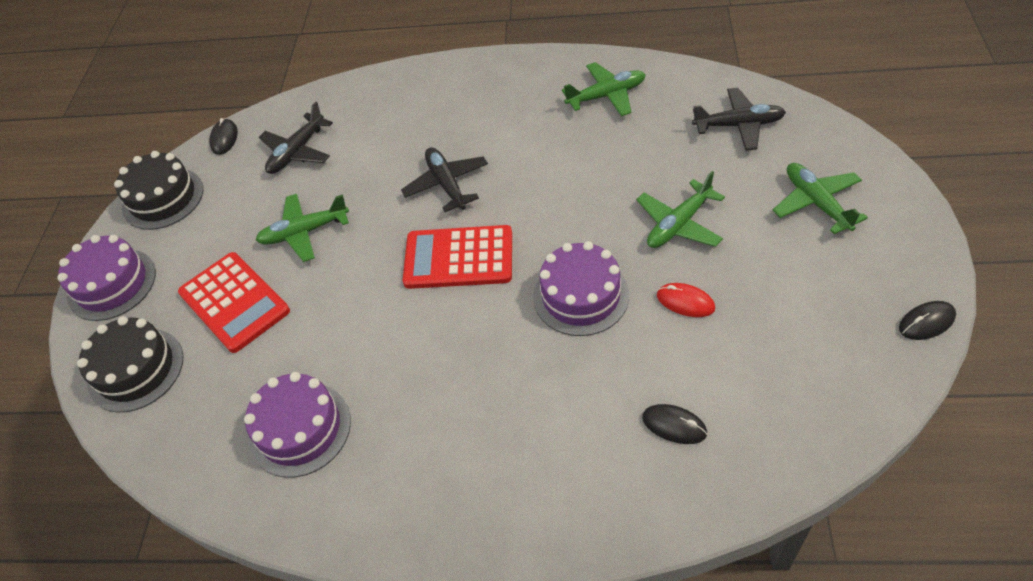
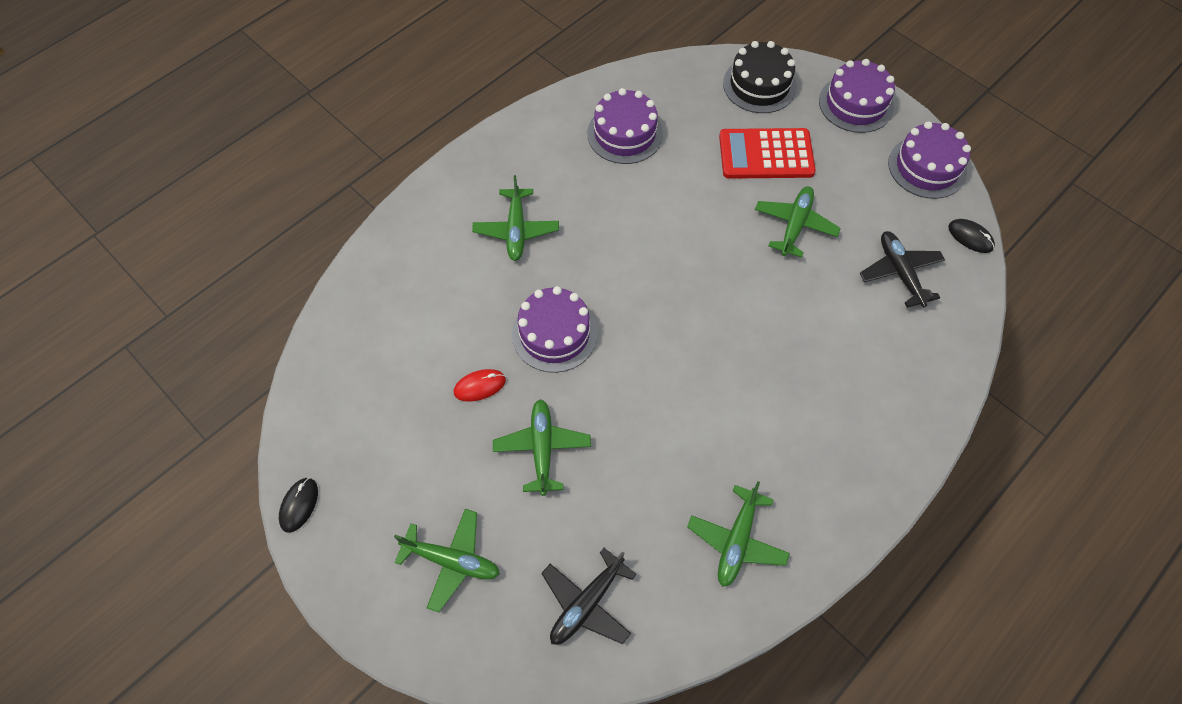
camera: 125 degrees right, 10 degrees up
black cake [114,151,203,230] -> purple cake [888,122,971,199]
black plane [401,147,488,212] -> none
red calculator [403,225,512,289] -> none
black mouse [642,404,708,444] -> none
none -> green plane [472,175,559,261]

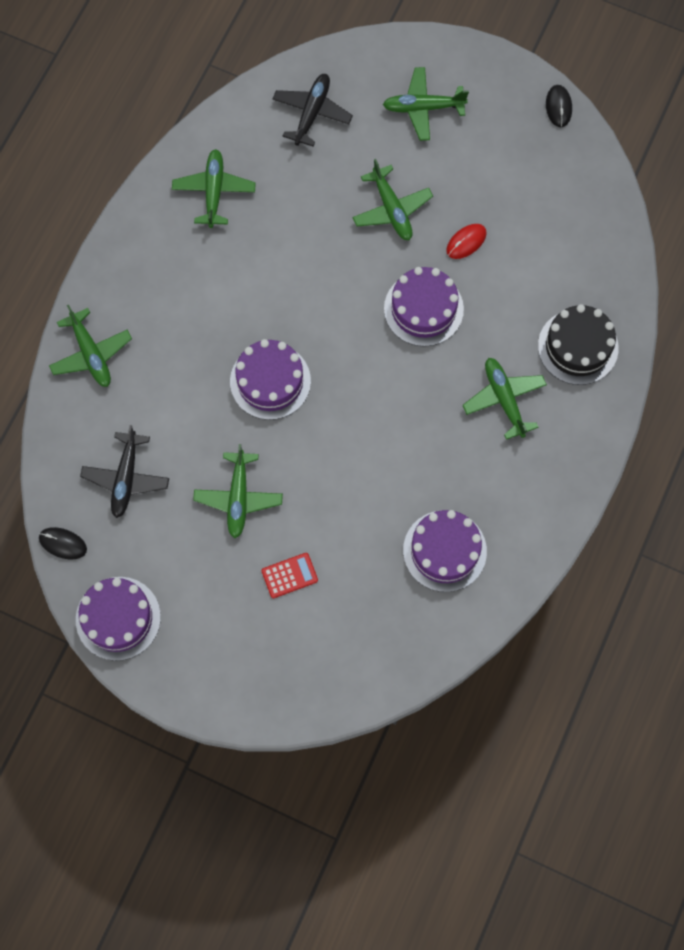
camera: 160 degrees right, 10 degrees up
red calculator [719,128,816,179] -> red calculator [262,553,318,598], size x0.50
black cake [723,41,797,113] -> black cake moved to [538,304,619,385]
purple cake [819,59,895,133] -> purple cake moved to [230,339,311,420]
black plane [860,231,945,308] -> black plane turned 45 degrees clockwise [80,425,169,518]
none -> green plane [49,305,132,387]

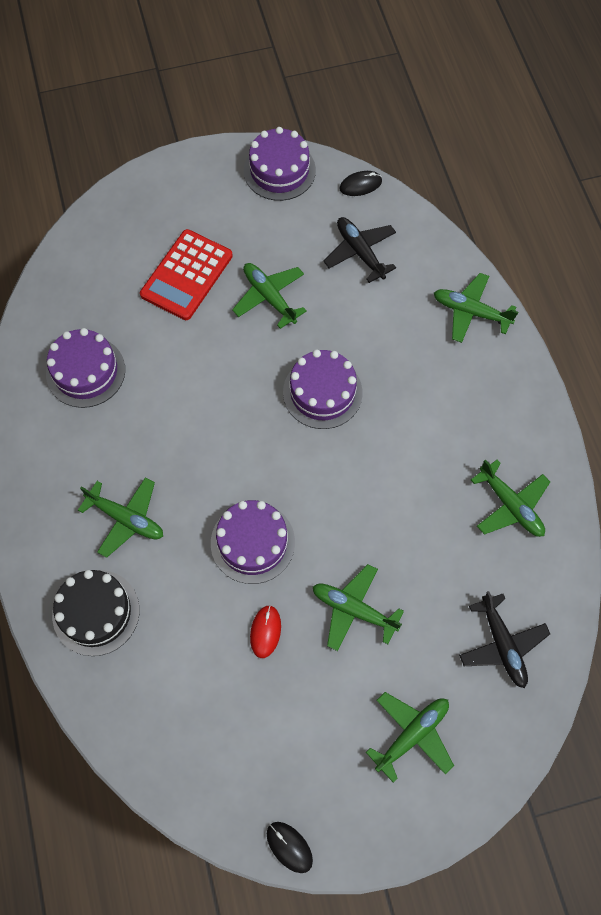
camera: 140 degrees right, 5 degrees down
red calculator [262,553,318,598] -> red calculator [140,229,233,320], size x1.99

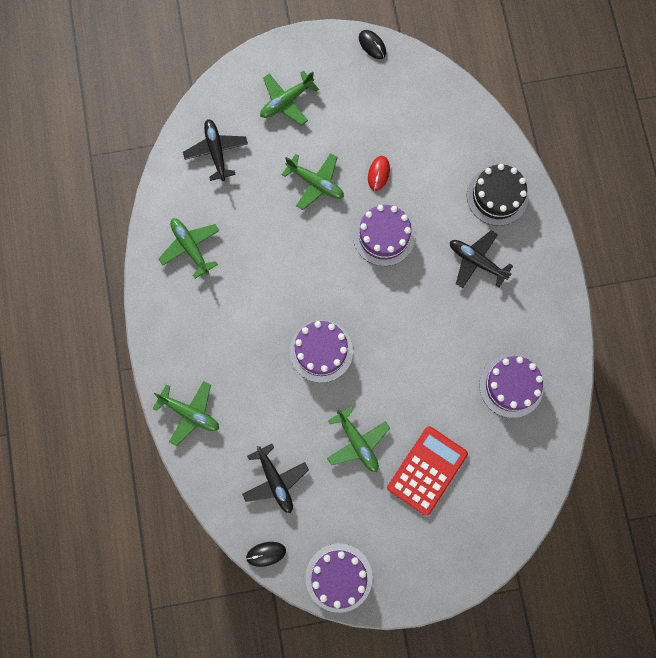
camera: 175 degrees left, 10 degrees up
green plane [78,477,163,558] -> black plane [450,230,513,288]

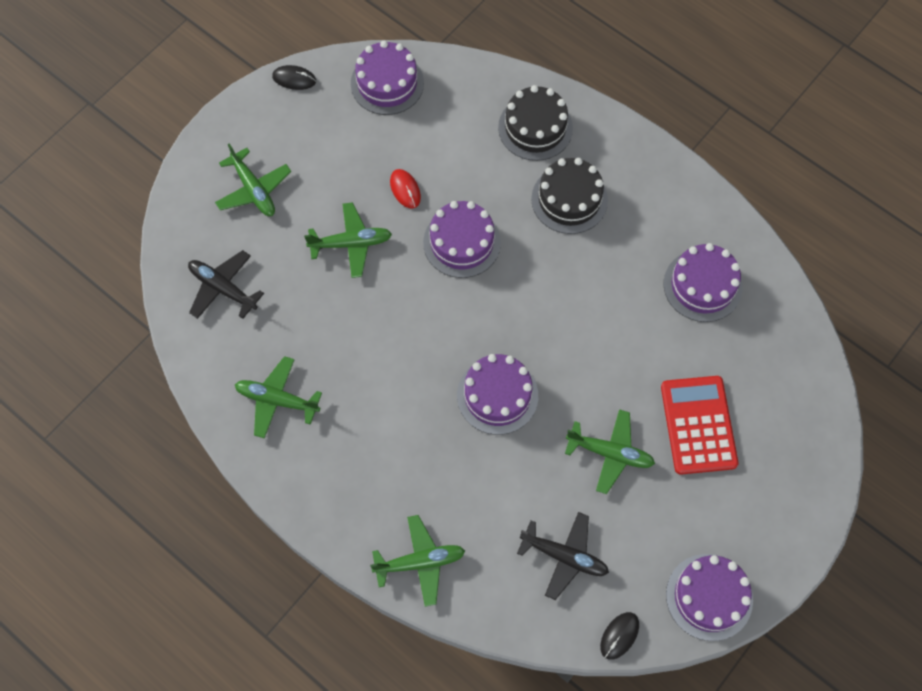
camera: 40 degrees left, 10 degrees down
green plane [260,71,319,125] -> green plane turned 45 degrees counterclockwise [215,144,291,216]
black plane [450,230,513,288] -> black cake [531,158,608,234]
none -> purple cake [351,41,424,115]

